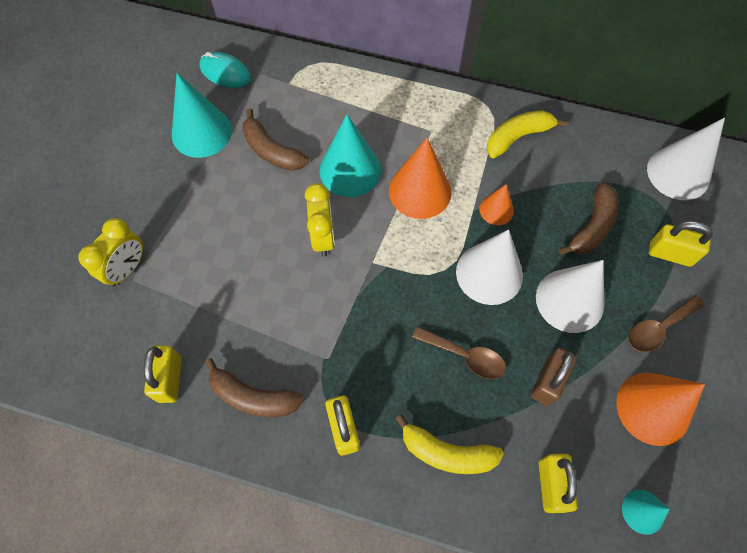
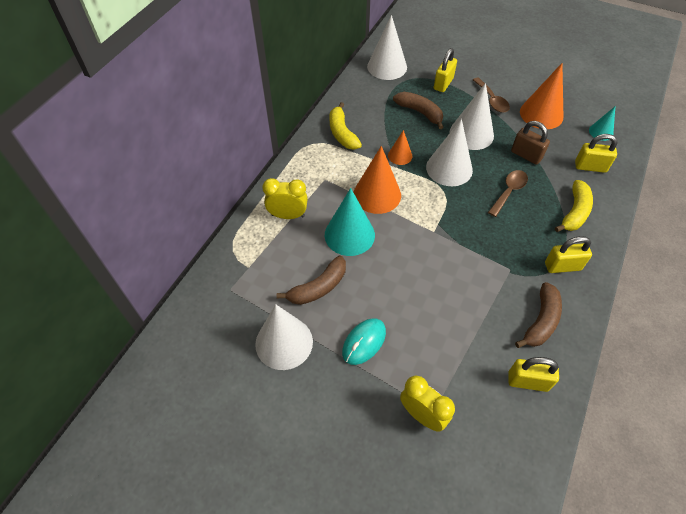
camera: 80 degrees left, 10 degrees down
turquoise cone [172,73,232,158] -> white cone [255,304,313,370]
turquoise mouse [200,52,251,88] -> turquoise mouse moved to [342,318,386,365]
yellow clock [305,183,335,257] -> yellow clock moved to [262,178,308,219]

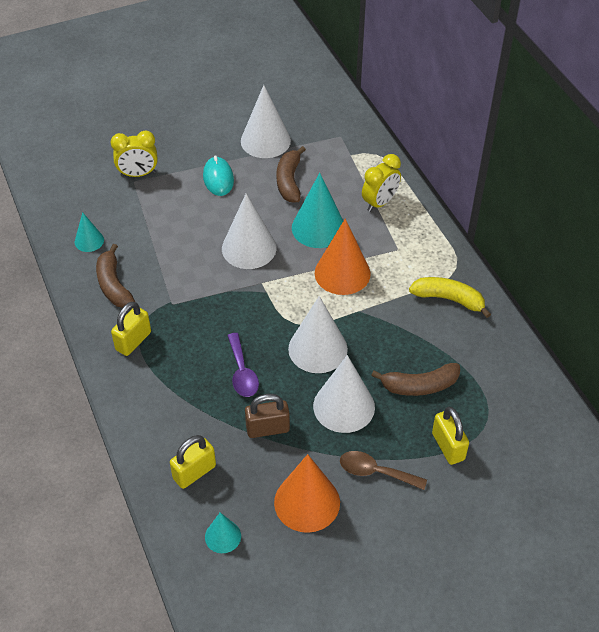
camera: 130 degrees right, 5 degrees down
white cone [367,15,407,80] -> white cone moved to [222,194,277,269]
orange cone [388,130,412,165] -> none
brown spoon [488,170,528,217] -> purple spoon [227,333,259,397]
yellow padlock [508,357,559,392] -> turquoise cone [75,212,104,252]
yellow banana [555,180,593,232] -> none

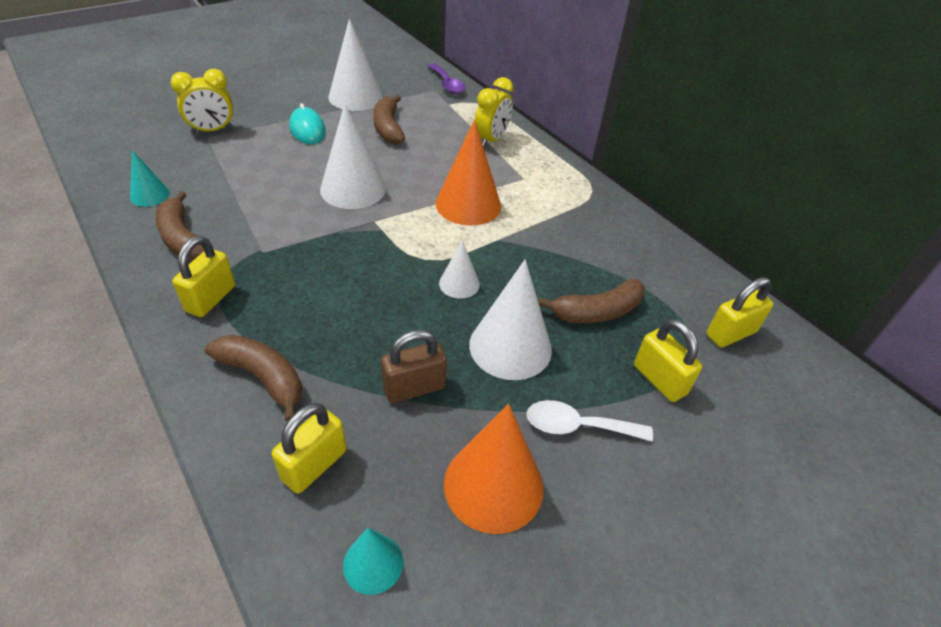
camera: 15 degrees left, 5 degrees down
purple spoon [227,333,259,397] -> purple spoon moved to [428,63,465,94]
white cone [288,296,348,373] -> white cone [439,240,480,299], size x0.54
turquoise cone [292,173,343,248] -> none
brown spoon [340,451,427,490] -> white spoon [526,400,653,442]
yellow banana [409,277,491,318] -> none
none -> brown banana [205,335,302,422]
none -> yellow padlock [707,277,774,347]

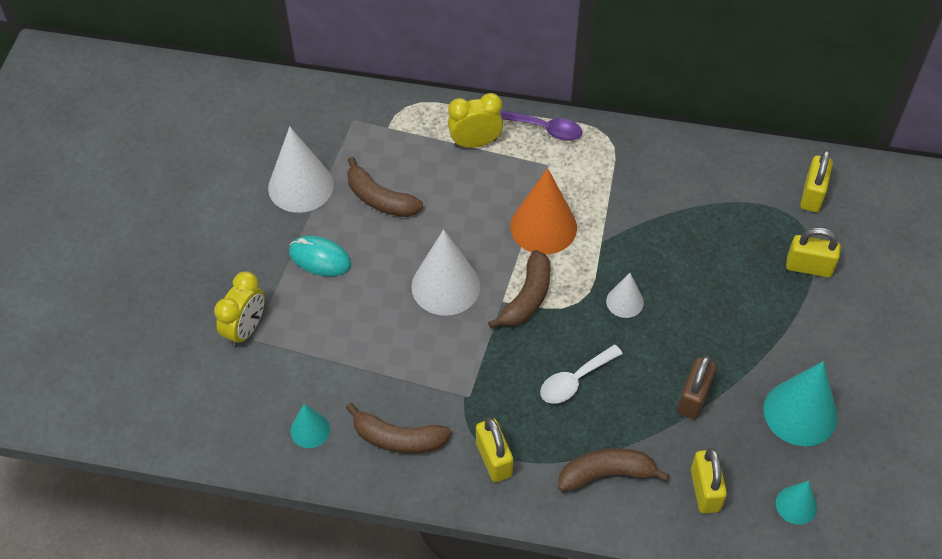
camera: 40 degrees left, 10 degrees up
purple spoon [428,63,465,94] -> purple spoon moved to [500,110,583,141]
orange cone [444,404,544,534] -> turquoise cone [763,361,838,446]
white cone [469,259,552,380] -> none
yellow clock [474,77,514,148] -> yellow clock turned 90 degrees counterclockwise [448,93,503,148]
white spoon [526,400,653,442] -> white spoon moved to [540,345,623,404]
brown banana [538,279,645,323] -> brown banana moved to [488,250,551,328]

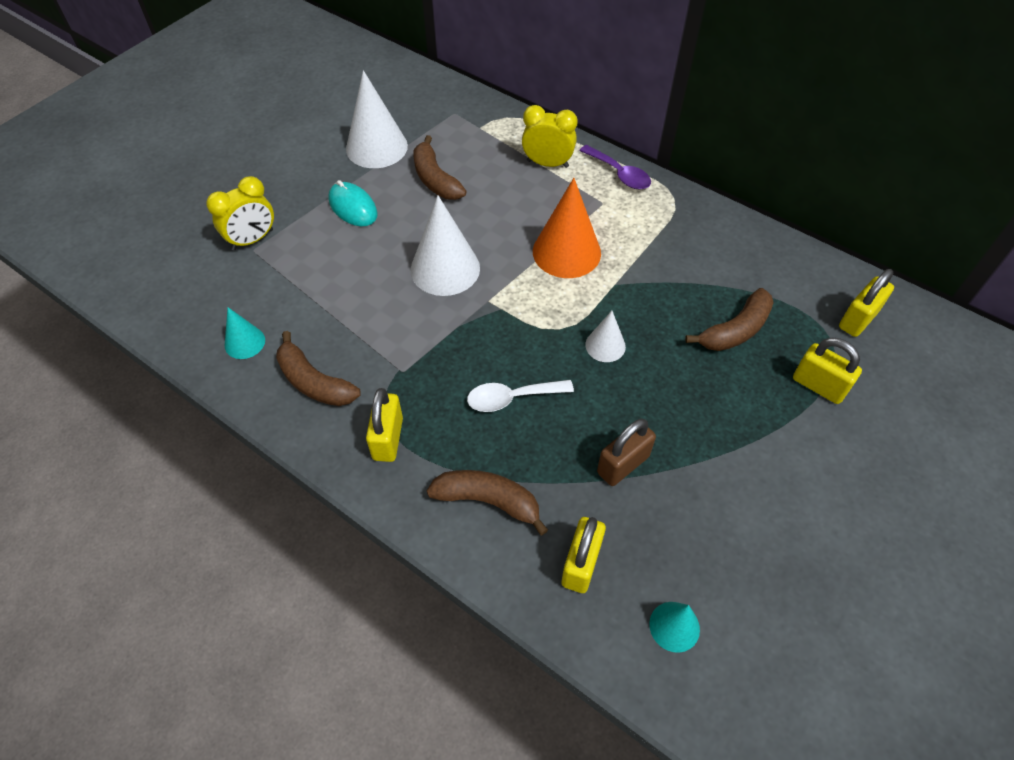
camera: 25 degrees right, 0 degrees up
brown banana [488,250,551,328] -> brown banana moved to [685,288,774,351]
turquoise cone [763,361,838,446] -> none

